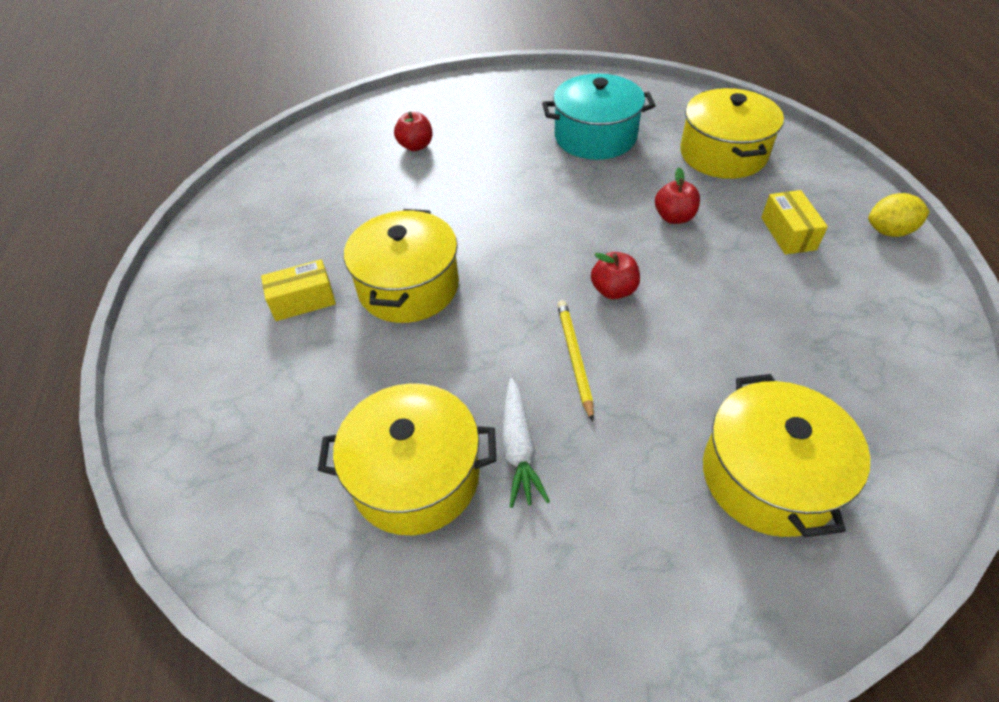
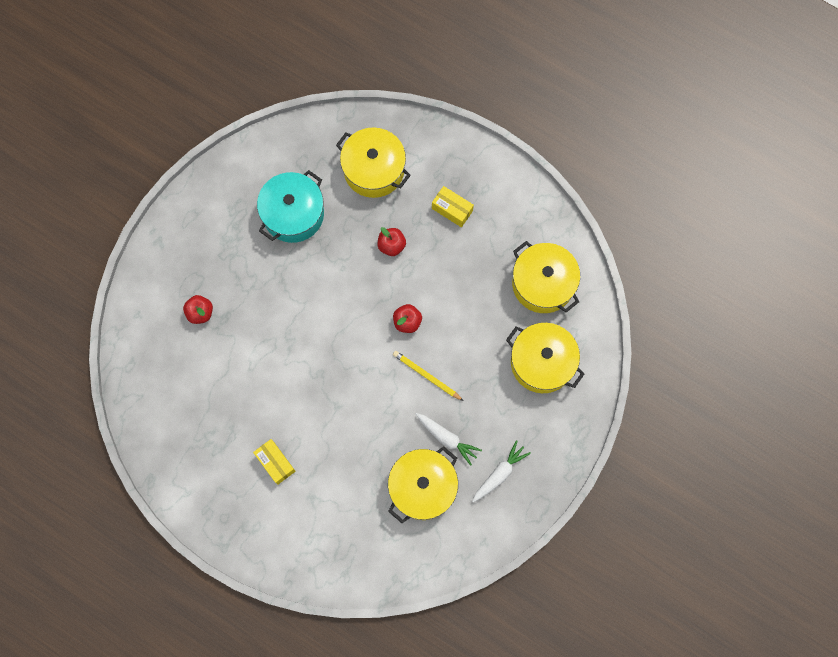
camera: 50 degrees left, 25 degrees up
yellow box [261,259,336,321] -> yellow box turned 60 degrees counterclockwise [253,439,296,485]
yellow pot [344,209,459,323] -> yellow pot moved to [512,241,580,313]
yellow lemon [868,193,930,237] -> none
none -> white carrot [472,440,531,503]

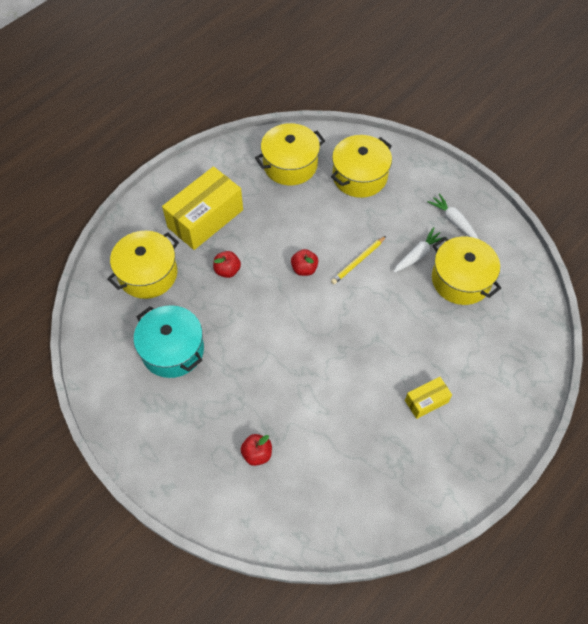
camera: 80 degrees left, 15 degrees down
yellow box [432,186,474,227] -> yellow box [162,166,243,250], size x2.03

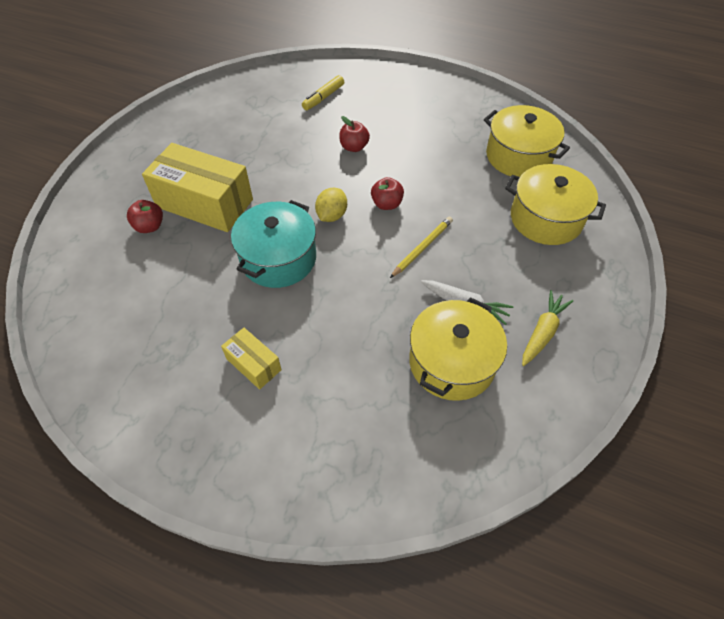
camera: 70 degrees right, 5 degrees down
yellow pot [107,231,179,299] -> yellow marker [302,75,344,110]
turquoise pot [134,305,204,378] -> turquoise pot moved to [231,200,316,288]
yellow box [162,166,243,250] -> yellow box moved to [142,143,253,232]
yellow pencil [331,236,386,284] -> yellow pencil turned 105 degrees clockwise [390,217,453,278]
white carrot [427,193,479,239] -> yellow carrot [522,290,573,366]
none -> yellow lemon [315,188,347,222]

